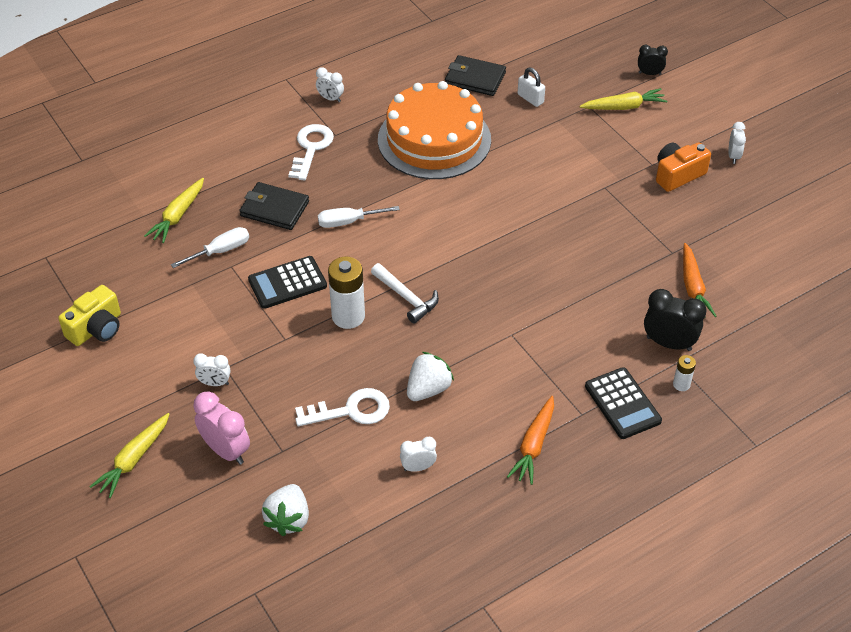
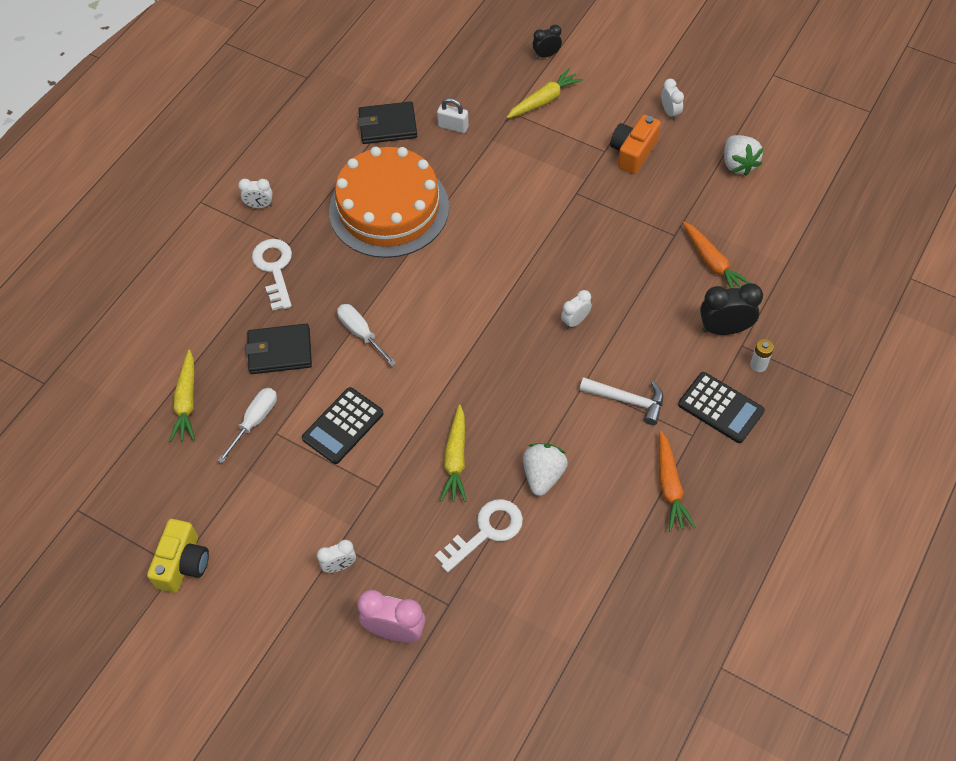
camera: 25 degrees left, 10 degrees up
yellow carrot [89,413,170,498] -> yellow carrot moved to [440,405,466,502]
white strawberry [262,484,309,536] -> white strawberry moved to [724,135,763,176]
white screwdriver [318,206,400,228] -> white screwdriver turned 90 degrees clockwise [337,304,396,366]
white battery [328,257,365,329] -> none
white hammer [371,263,439,324] -> white hammer moved to [579,377,663,425]
white clock [400,437,437,472] -> white clock moved to [561,290,592,329]

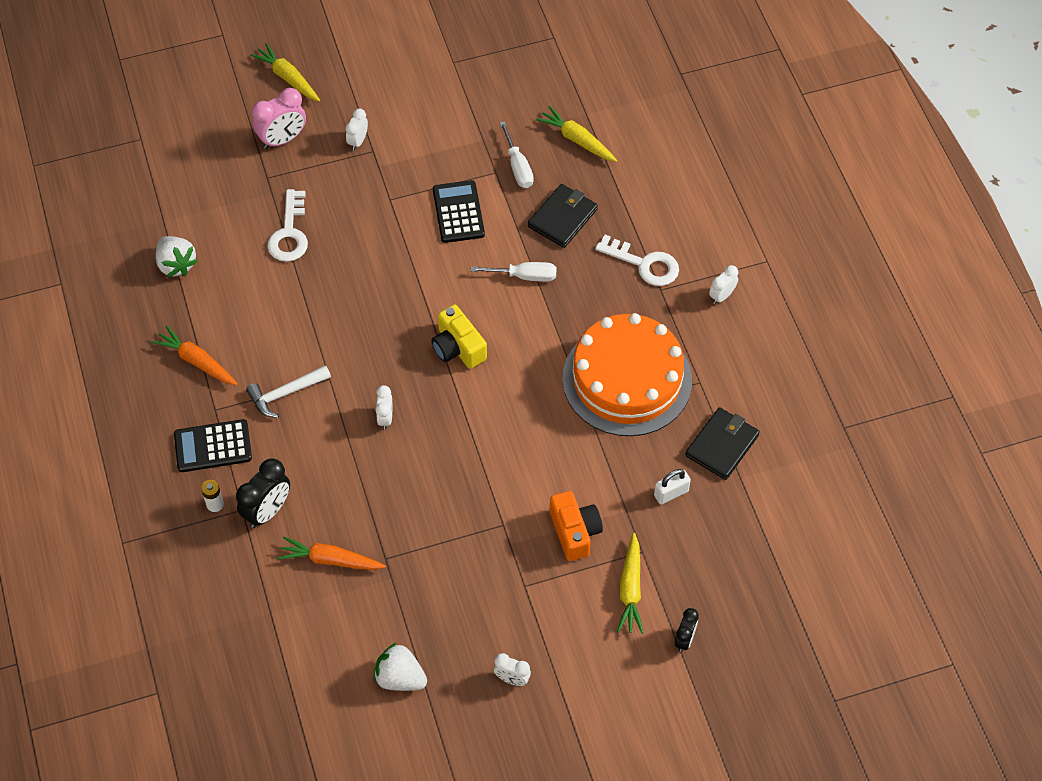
camera: 130 degrees right, 0 degrees up
yellow camera [147,519,209,593] -> yellow camera moved to [431,304,487,369]
yellow carrot [440,405,466,502] -> yellow carrot moved to [250,43,320,102]
white strawberry [523,443,568,496] -> white strawberry moved to [156,236,198,277]
orange camera [610,115,661,174] -> orange camera moved to [550,491,603,561]

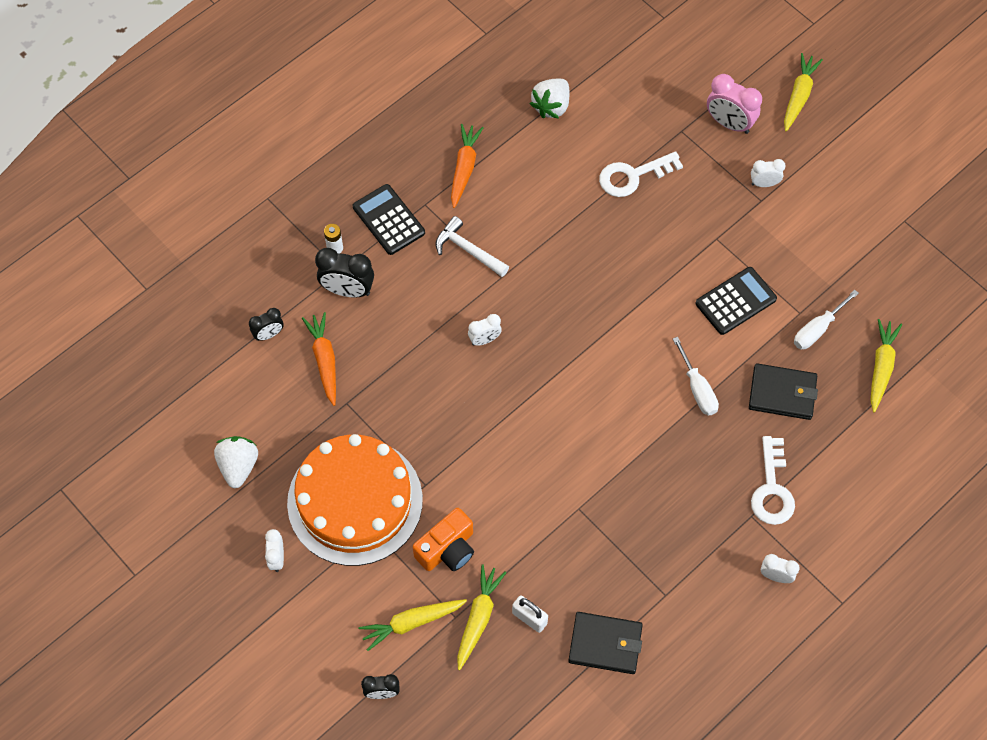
camera: 65 degrees right, 5 degrees up
yellow camera [431,304,487,369] -> none
orange cake [562,313,692,436] -> orange cake moved to [287,434,423,566]
none -> black clock [249,308,284,341]
none -> yellow carrot [457,564,507,670]

